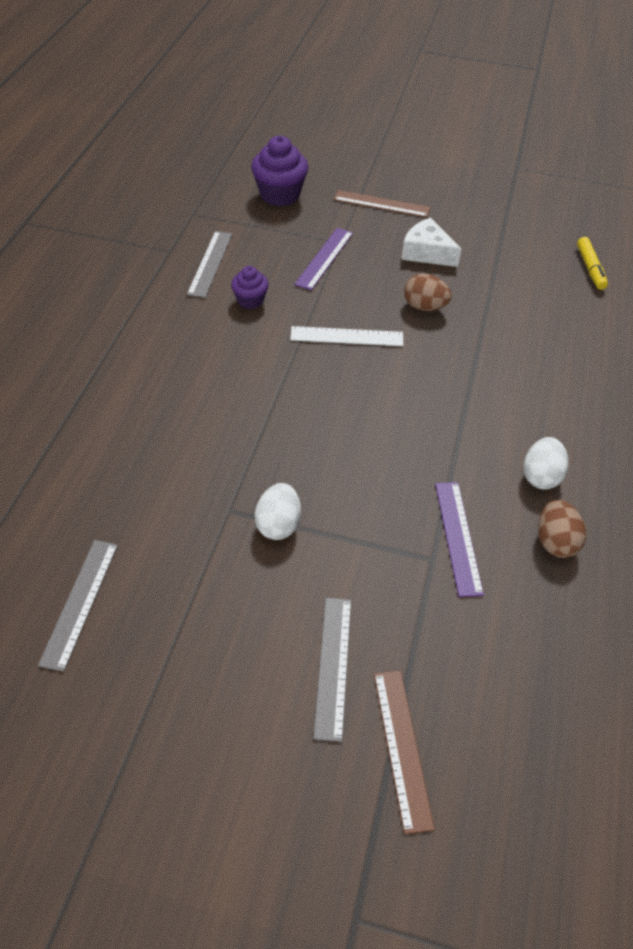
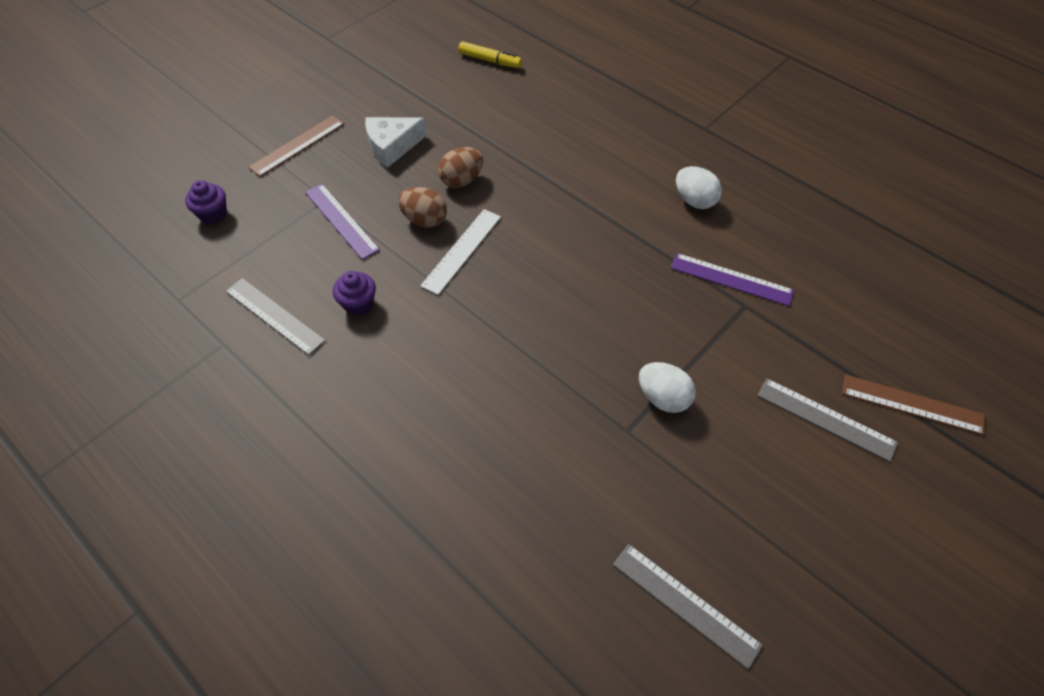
camera: 60 degrees left, 5 degrees up
purple cupcake [251,136,308,206] -> purple cupcake [185,180,227,224], size x0.58
brown egg [538,500,586,558] -> brown egg moved to [398,187,447,228]

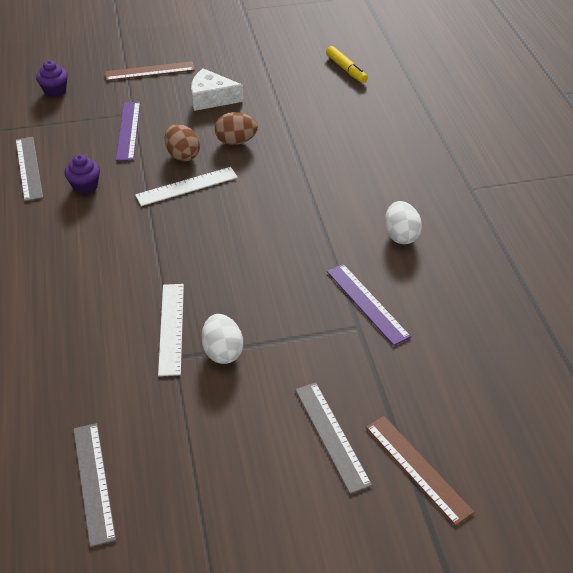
camera: 35 degrees right, 10 degrees down
none -> white ruler [158,284,184,376]

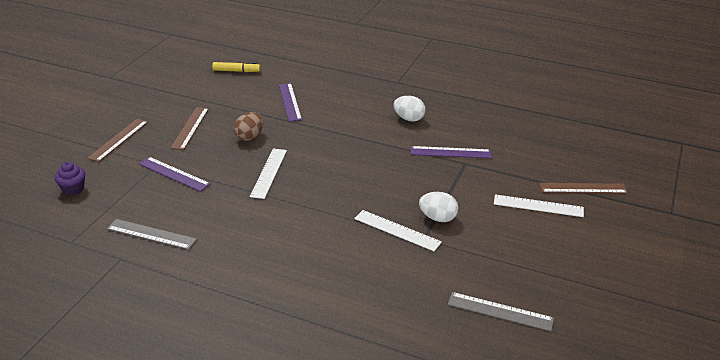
camera: 55 degrees left, 10 degrees down
purple cupcake [65,154,100,194] -> none
brown egg [165,124,200,162] -> none
white cheese [191,68,244,111] -> brown ruler [170,107,209,150]
grey ruler [295,382,372,494] -> white ruler [494,195,584,217]
none -> purple ruler [279,83,302,122]

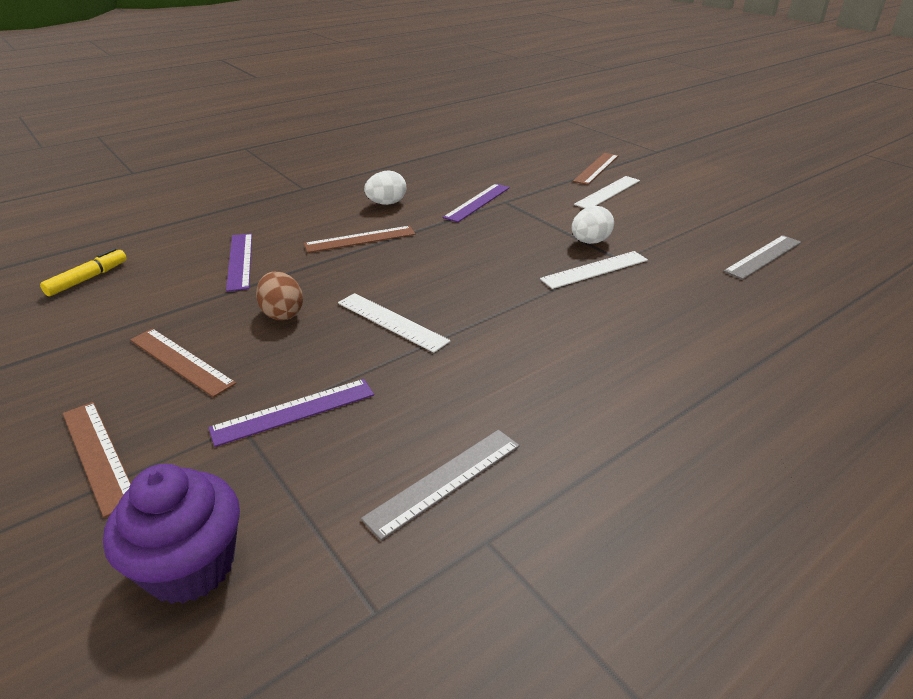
camera: 60 degrees left, 0 degrees up
purple cupcake [55,162,85,195] -> purple cupcake [103,464,240,604], size x1.72
purple ruler [279,83,302,122] -> purple ruler turned 60 degrees clockwise [226,233,252,292]
none -> brown ruler [304,226,416,253]

